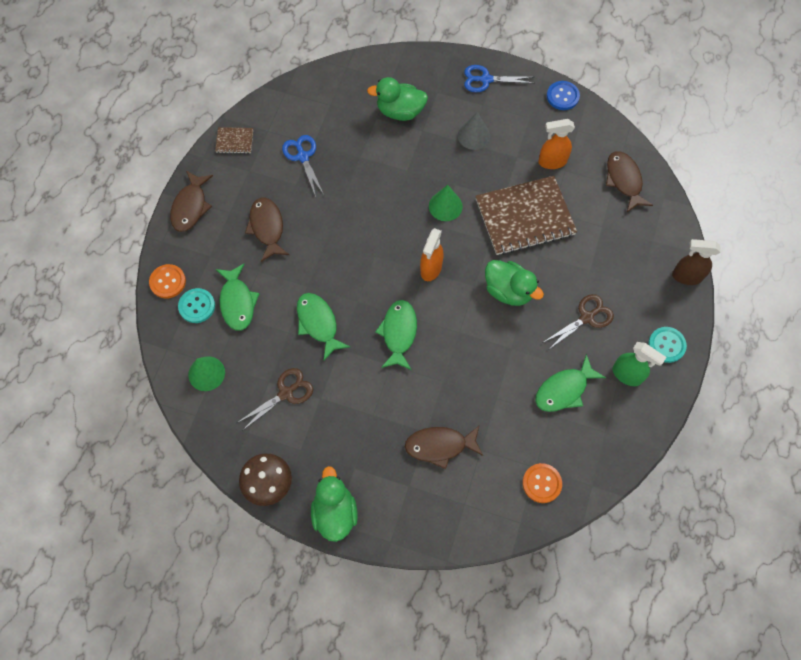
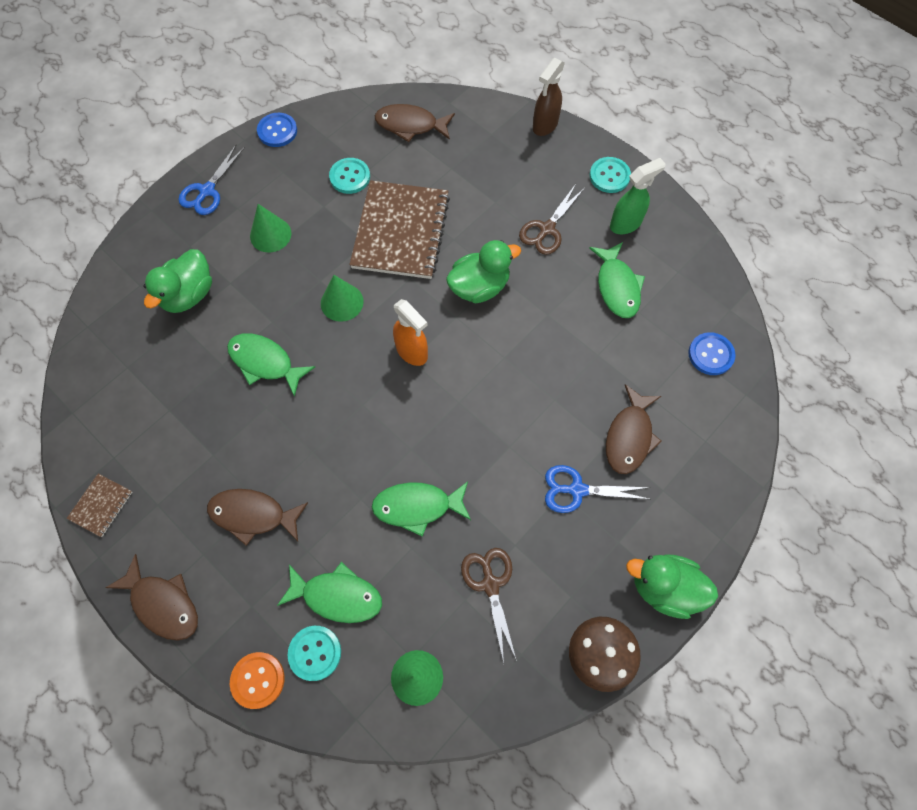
camera: 65 degrees left, 0 degrees up
blue scissors [282,135,324,197] -> blue scissors moved to [545,465,650,513]
green fish [375,300,417,370] -> green fish moved to [227,333,315,397]
grey cone [458,112,490,150] -> green cone [250,204,291,253]
orange button [523,463,562,503] -> blue button [688,332,736,375]
orange spray bottle [538,119,575,169] -> turquoise button [329,158,370,194]
brown scissors [542,294,614,350] -> brown scissors turned 135 degrees counterclockwise [519,185,585,255]

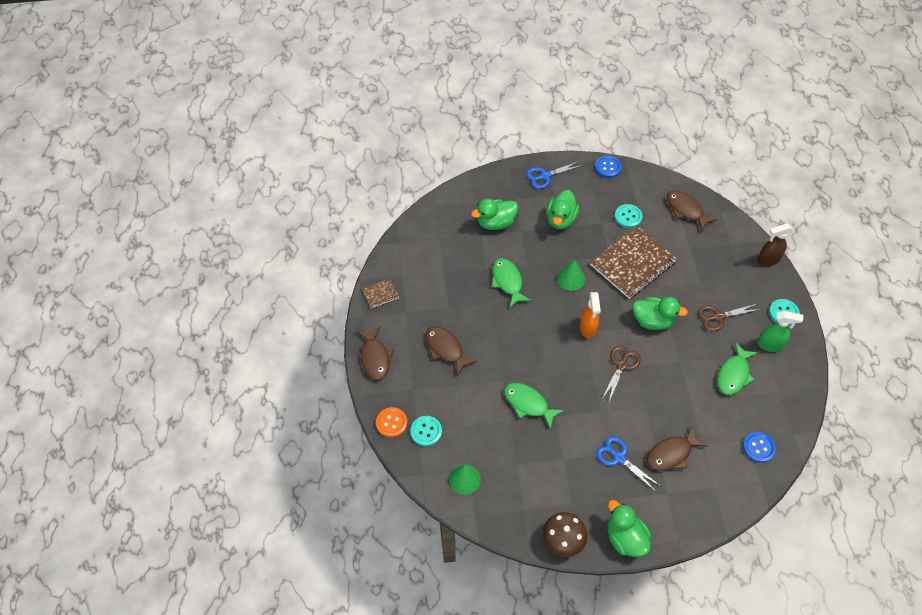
camera: 40 degrees right, 10 degrees down
green cone [250,204,291,253] -> green duck [546,190,579,230]
green fish [277,562,382,623] -> none
brown scissors [461,548,517,663] -> brown scissors moved to [602,346,641,404]

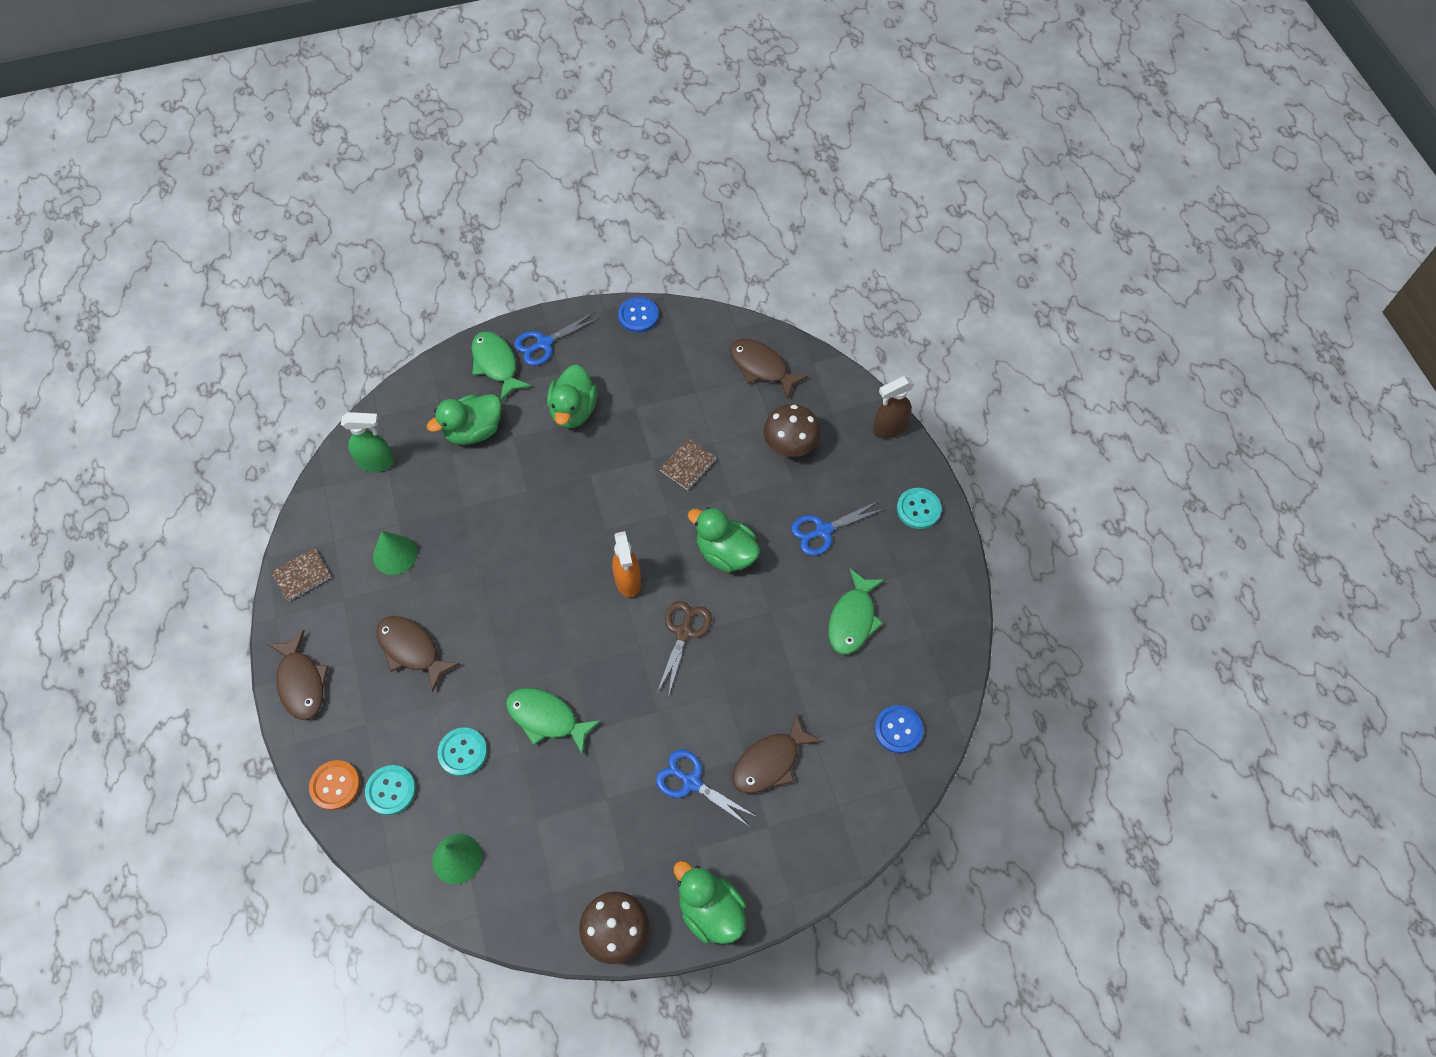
camera: 10 degrees left, 5 degrees up
green fish [492,258,531,308] -> green fish moved to [471,331,531,401]
green cone [557,260,585,291] -> green cone moved to [373,531,417,575]
brown notebook [590,226,677,299] -> brown notebook [660,438,716,490], size x0.44
turquoise button [615,204,643,228] -> turquoise button moved to [438,727,487,777]
green duck [633,297,688,330] -> green duck turned 150 degrees counterclockwise [688,507,760,573]
brown scissors [698,304,761,331] -> blue scissors [791,500,885,556]
green spray bottle [757,311,803,352] -> green spray bottle moved to [341,412,394,472]
none -> brown mushroom [763,404,821,457]

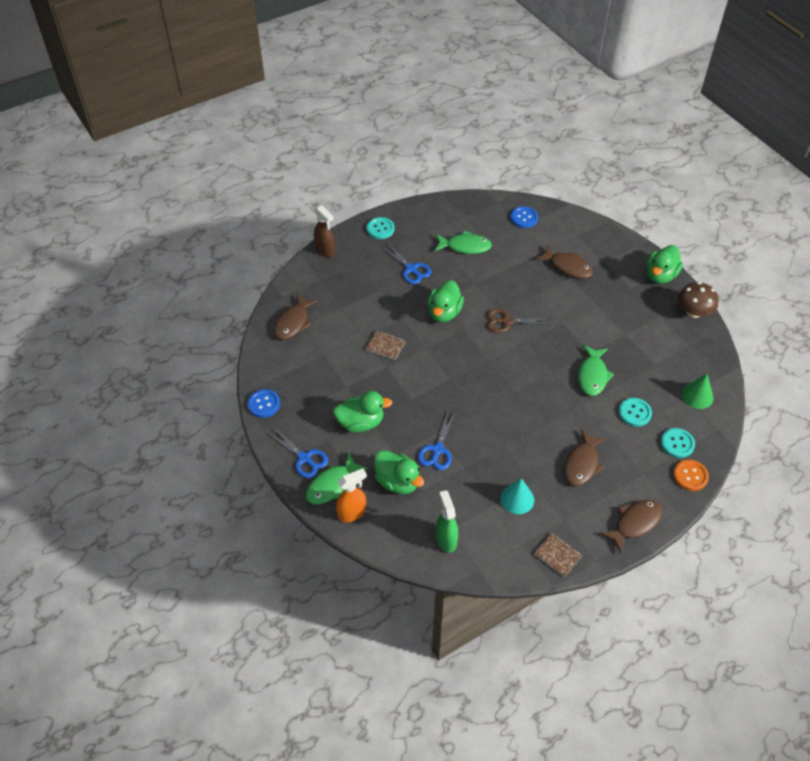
camera: 105 degrees left, 10 degrees down
green cone [373,531,417,575] -> turquoise cone [500,478,534,514]
orange spray bottle [612,531,641,597] -> orange spray bottle moved to [336,469,367,522]
blue scissors [656,749,757,828] -> blue scissors moved to [418,411,455,470]
brown mushroom [763,404,821,457] -> none

